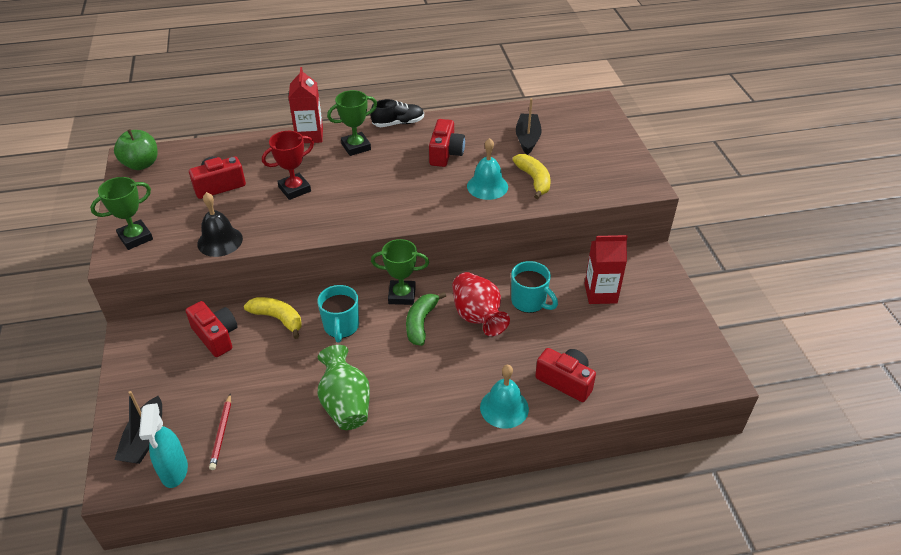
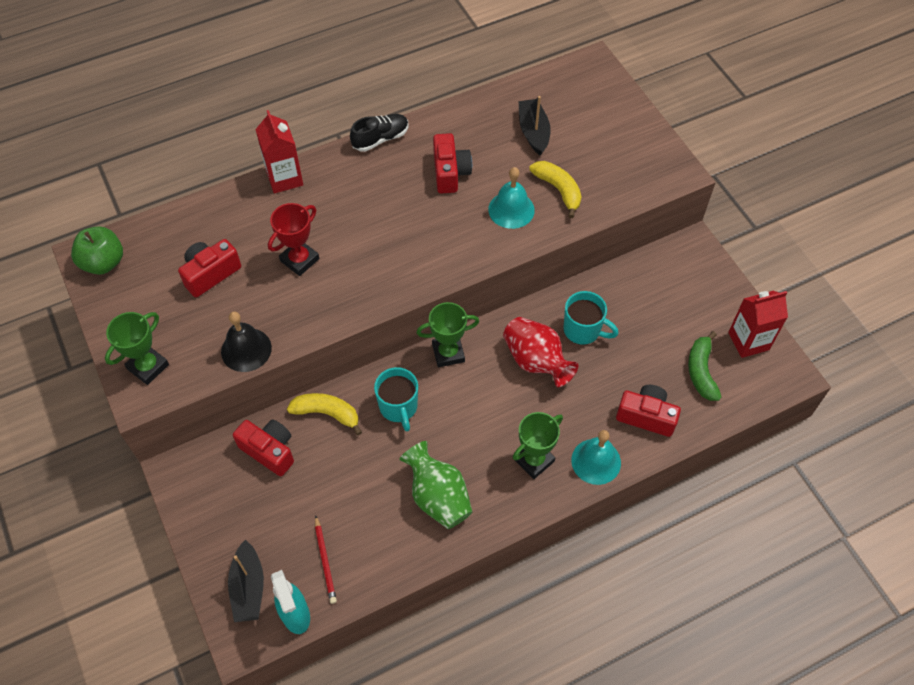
camera: 15 degrees left, 15 degrees up
green trophy [327,90,377,156] -> green trophy moved to [513,412,563,479]
green banana [406,292,446,346] -> green banana moved to [688,331,721,401]
red carton [585,235,628,304] -> red carton moved to [728,291,788,358]

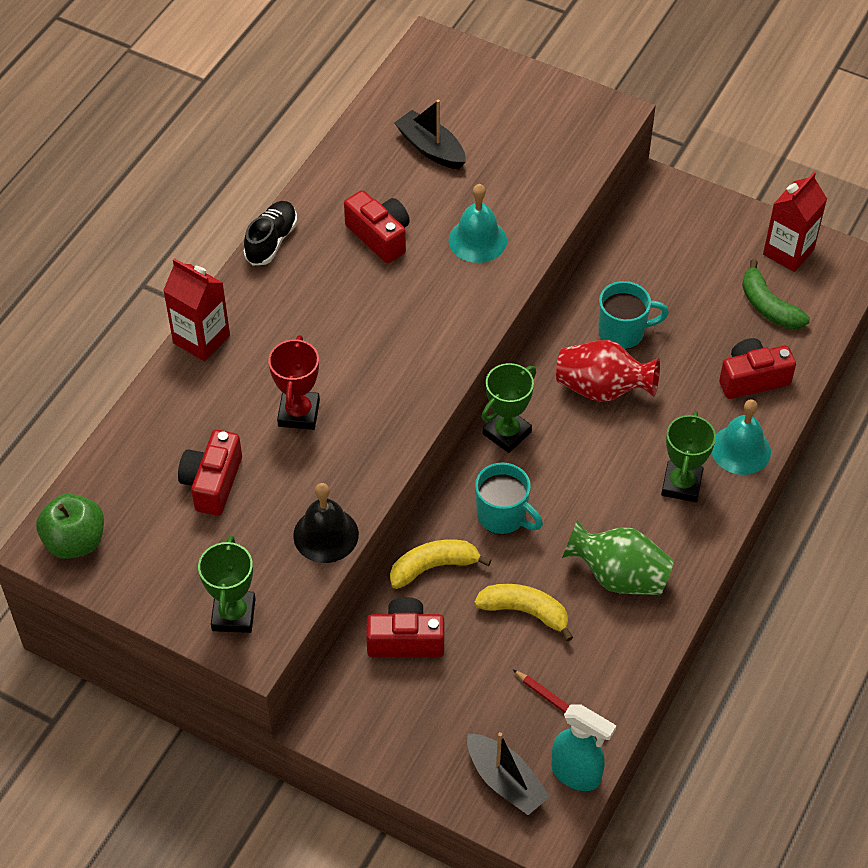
camera: 35 degrees left, 5 degrees down
yellow banana [529,161,582,218] -> yellow banana moved to [474,584,573,642]

